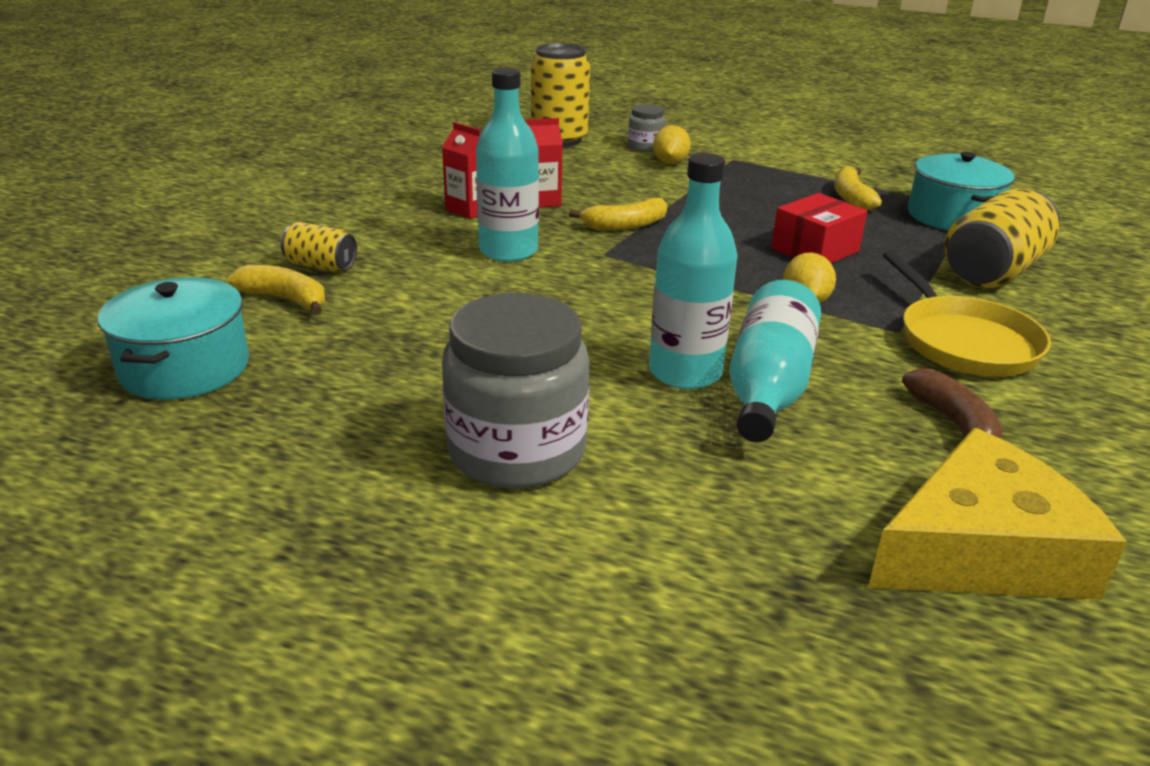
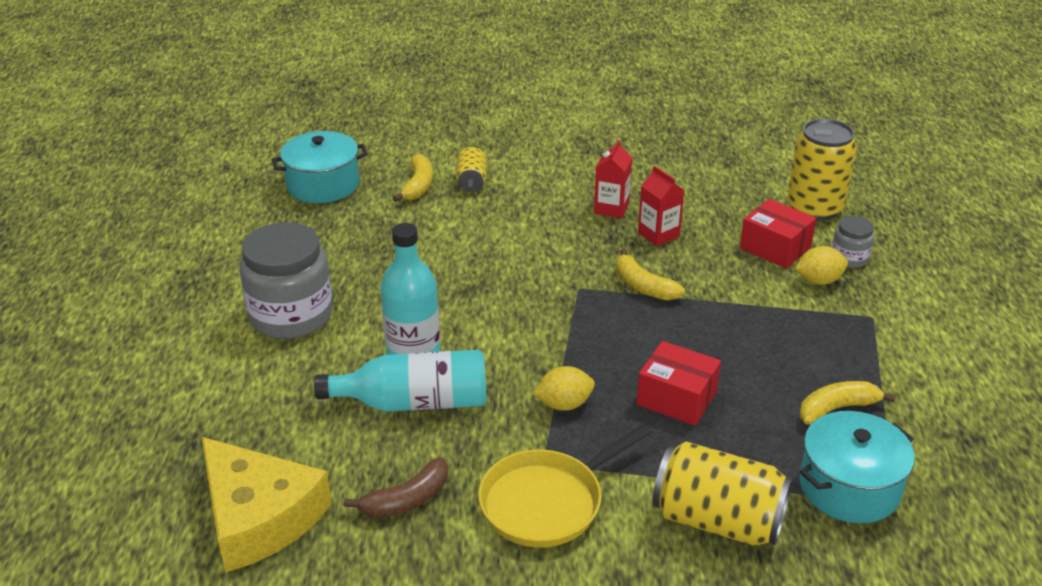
camera: 70 degrees right, 5 degrees up
turquoise bottle [476,68,539,262] -> none
none -> red box [740,199,816,269]

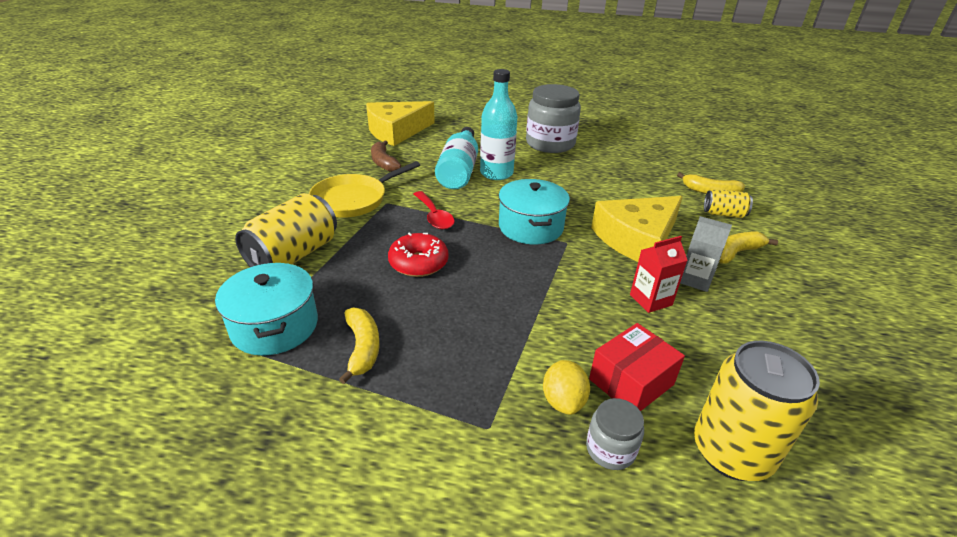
camera: 100 degrees right, 0 degrees up
turquoise pot [272,131,368,203] -> turquoise pot moved to [499,179,570,244]
yellow pan [478,424,652,548] -> yellow pan turned 105 degrees counterclockwise [309,161,420,218]
yellow lemon [533,366,595,411] -> red spoon [414,191,455,230]
red carton [594,140,632,218] -> grey carton [680,216,732,292]
yellow banana [616,249,685,300] -> yellow banana moved to [719,231,778,264]
red box [636,341,721,426] -> red donut [388,232,448,277]
none -> yellow cheese [591,196,683,262]

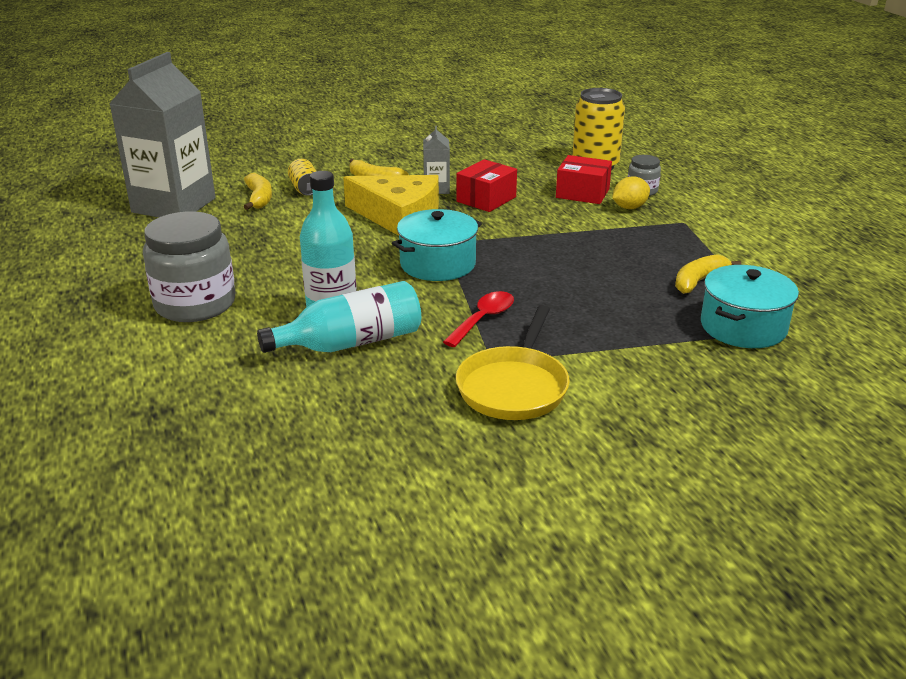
camera: 120 degrees left, 5 degrees down
yellow can [235,193,337,267] -> none
yellow pan [309,161,420,218] -> yellow pan turned 90 degrees clockwise [456,305,570,420]
yellow cheese [366,101,435,146] -> none
brown banana [371,141,401,172] -> none
red donut [388,232,448,277] -> none
red carton [630,236,688,313] -> red box [456,159,517,212]
none -> grey carton [109,52,216,217]

